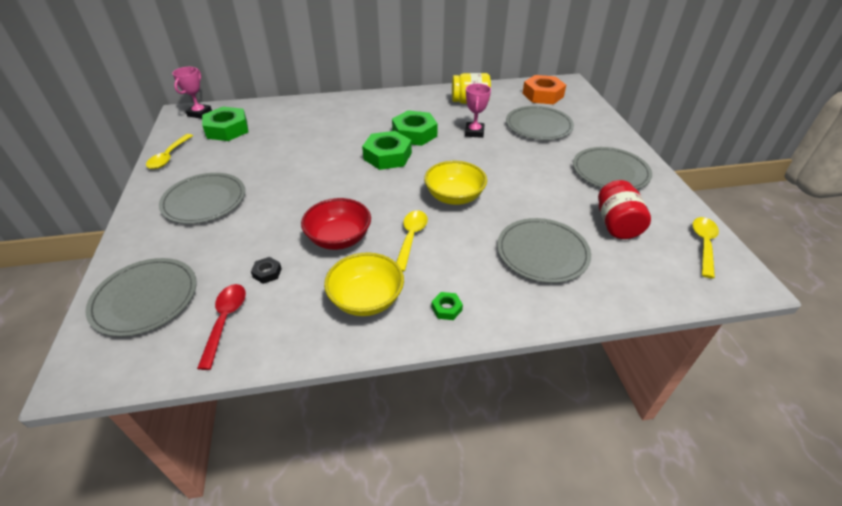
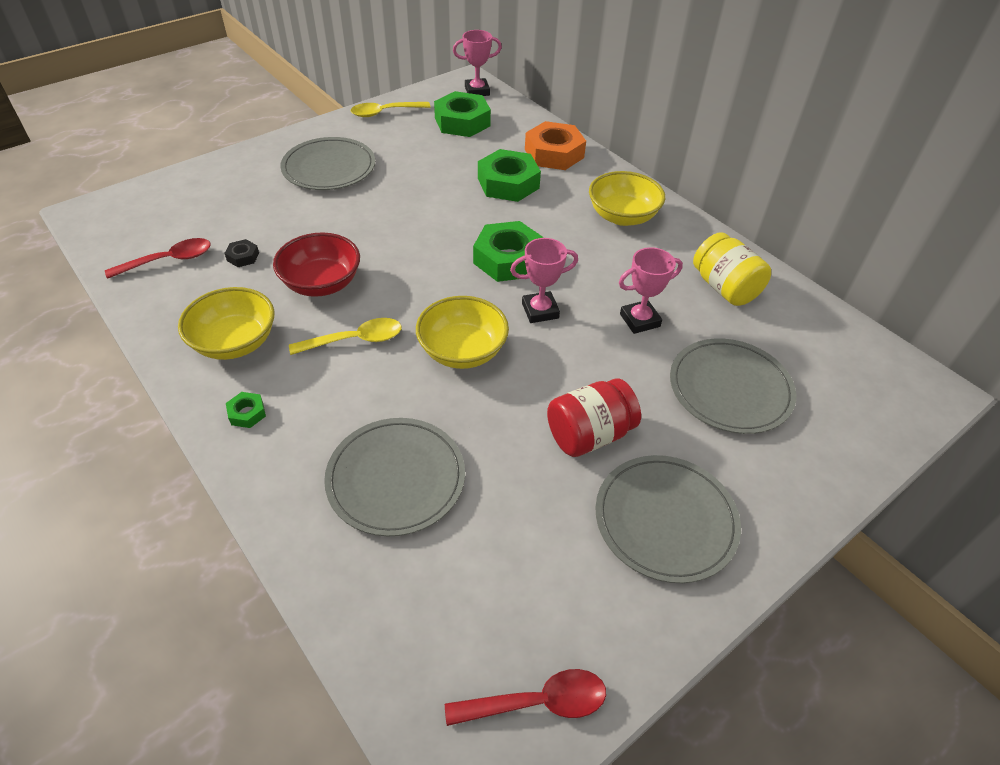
camera: 60 degrees right, 5 degrees up
grey plate [85,258,197,337] -> none
green nut [392,110,438,146] -> green nut moved to [478,149,541,202]
orange nut [522,75,566,105] -> orange nut moved to [525,121,586,170]
red jar [598,180,651,239] -> red jar moved to [547,378,641,457]
yellow spoon [693,217,719,279] -> red spoon [445,669,606,726]
none -> pink trophy [510,238,578,323]
none -> yellow bowl [589,171,665,226]

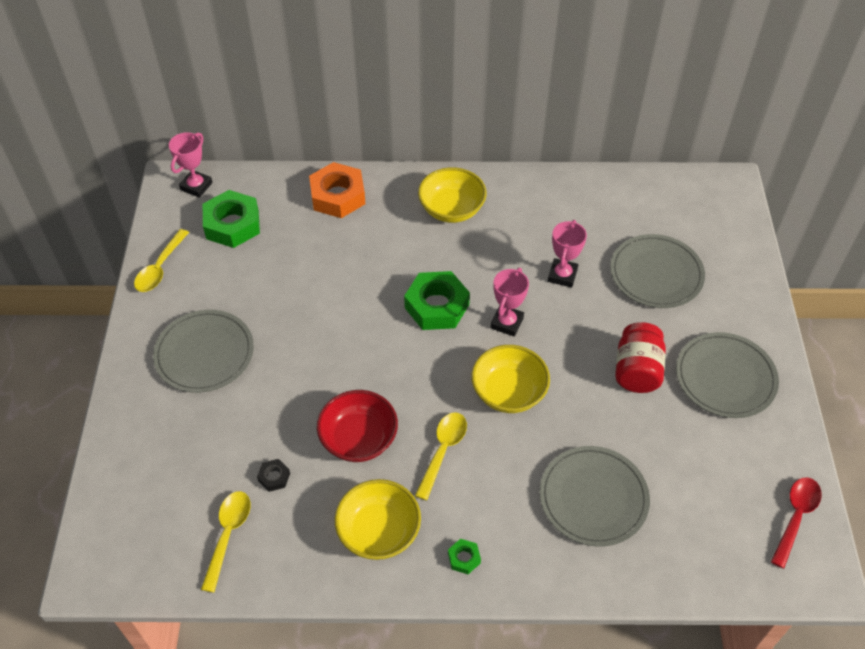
camera: 50 degrees left, 5 degrees up
red spoon [105,238,211,279] -> yellow spoon [201,491,251,593]
green nut [478,149,541,202] -> none
yellow jar [693,232,771,306] -> none

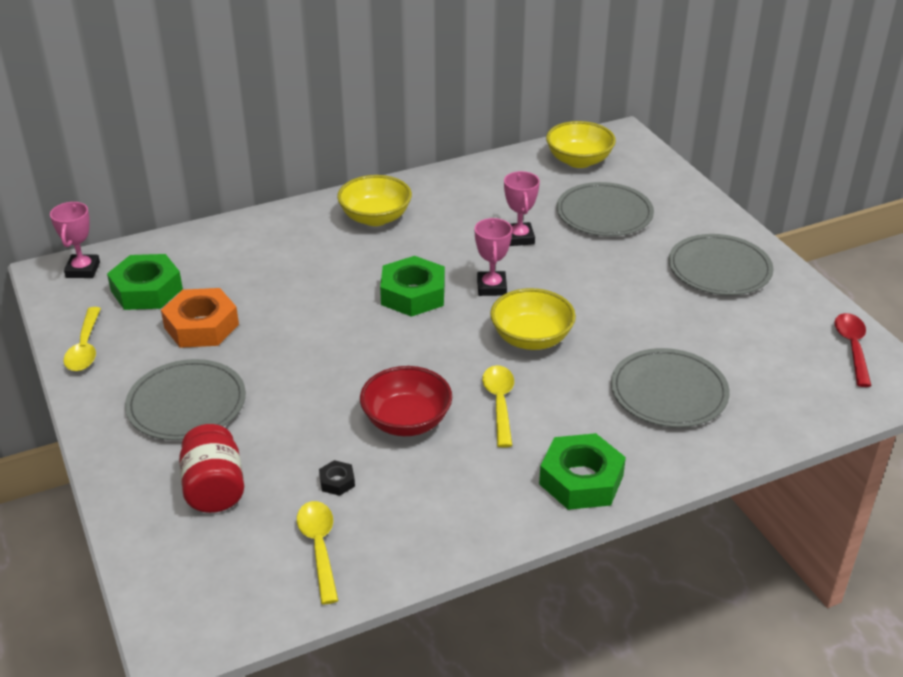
camera: 25 degrees left, 15 degrees down
orange nut [309,162,365,218] -> orange nut moved to [161,288,239,348]
yellow bowl [335,479,421,560] -> yellow bowl moved to [546,121,616,168]
green nut [448,539,481,574] -> green nut [539,433,626,510], size x2.25
red jar [615,322,666,393] -> red jar moved to [179,424,244,513]

